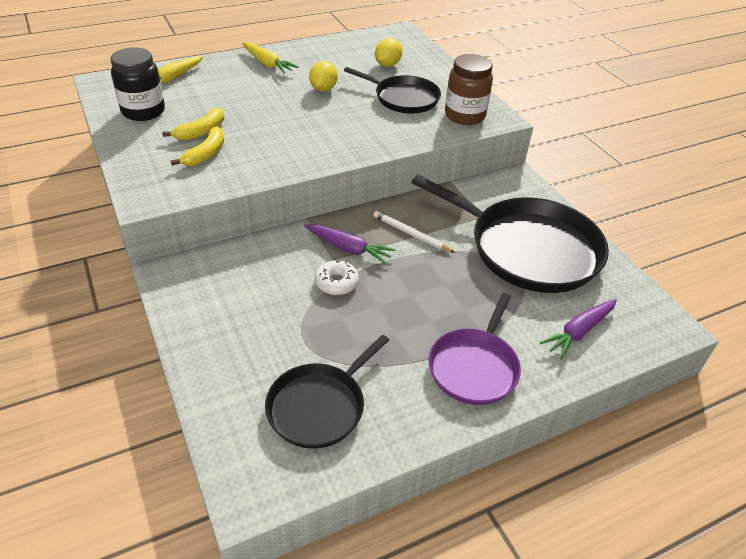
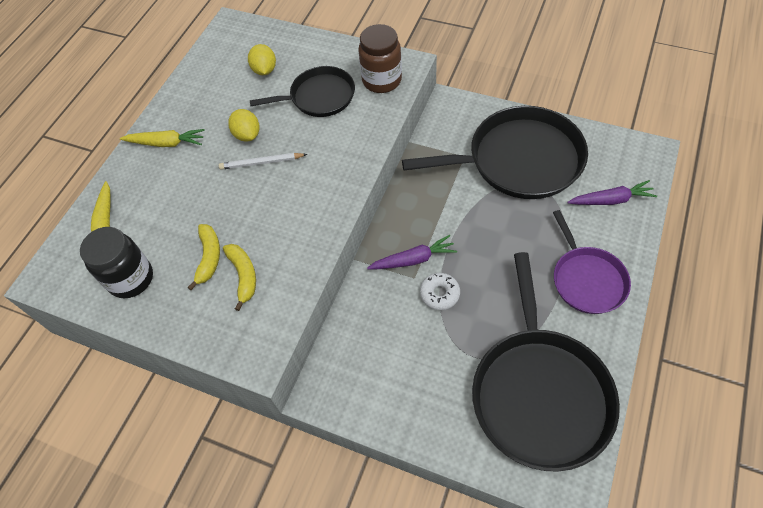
camera: 35 degrees left, 15 degrees up
black pan [265,335,389,449] -> black pan [472,252,620,472], size x1.72
white pencil [373,211,455,253] -> white pencil moved to [219,153,307,170]
purple carrot [540,299,617,359] -> purple carrot turned 105 degrees counterclockwise [567,180,657,205]

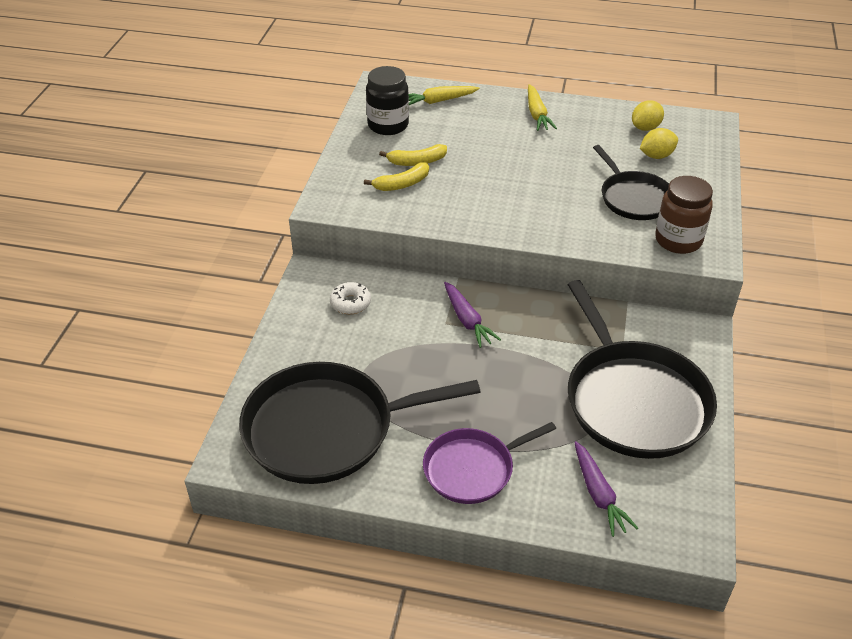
camera: 75 degrees right, 15 degrees down
white pencil [219,153,307,170] -> none
yellow lemon [228,109,260,142] -> yellow lemon moved to [632,101,664,131]
white donut [420,273,460,310] -> white donut moved to [330,282,371,314]

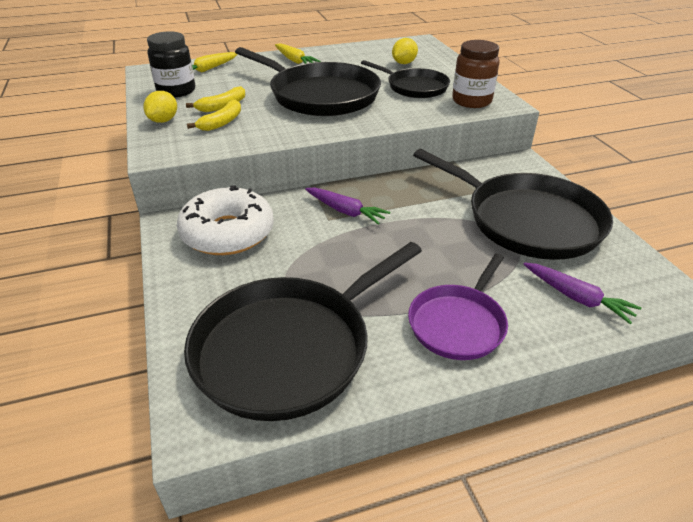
camera: 30 degrees left, 5 degrees down
white donut [330,282,371,314] -> white donut [177,185,274,255], size x2.17
yellow lemon [632,101,664,131] -> yellow lemon moved to [144,91,177,123]
none -> black pan [235,47,381,116]

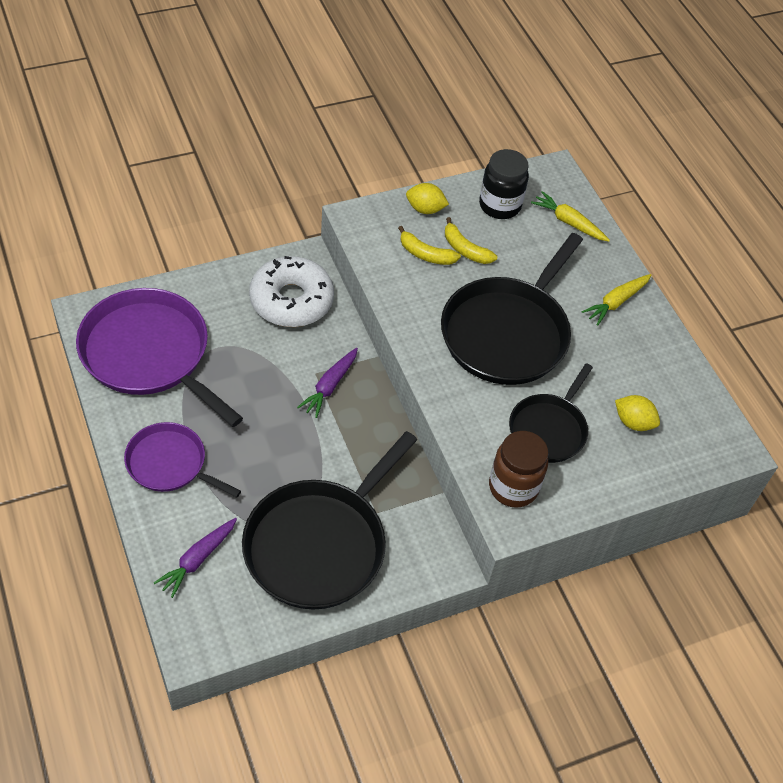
camera: 80 degrees right, 15 degrees up
black pan [184,242,422,421] -> purple pan [76,288,243,427]

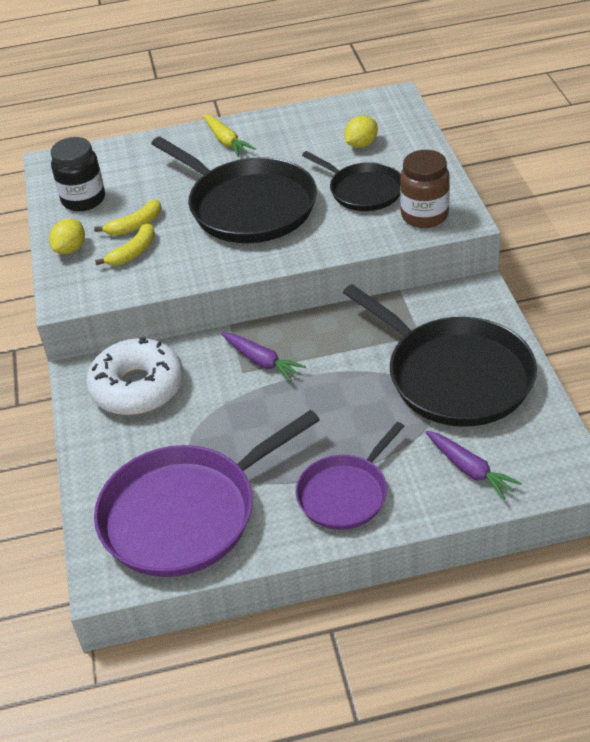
camera: 70 degrees left, 10 degrees down
yellow carrot [531,191,610,241] -> none

